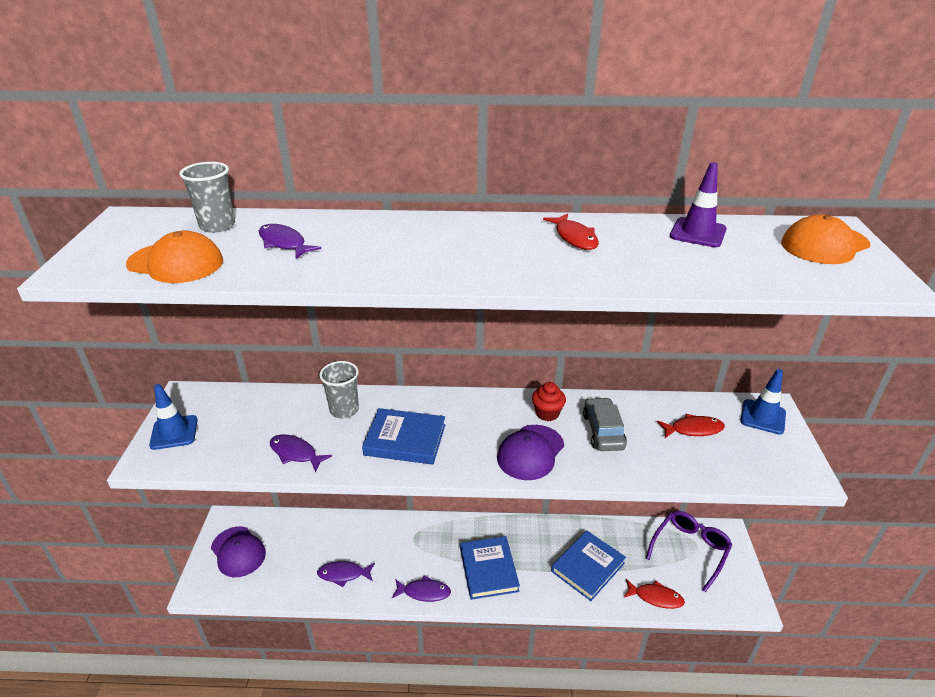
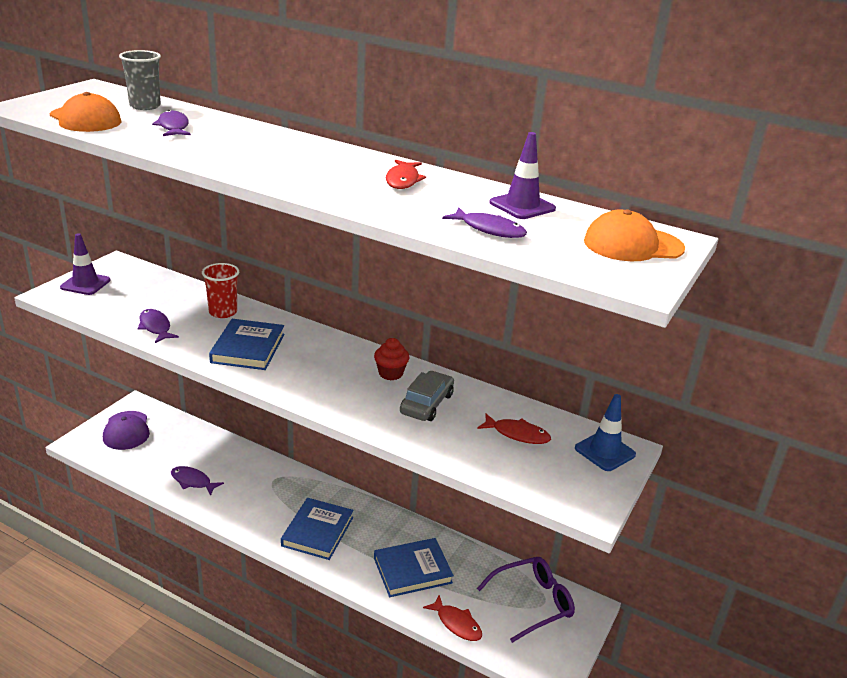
camera: 25 degrees right, 5 degrees down
blue traffic cone [149,384,198,450] -> purple traffic cone [60,233,111,295]
grey cup [319,361,359,418] -> red cup [202,263,239,318]
blue book [362,408,445,465] -> blue book turned 60 degrees clockwise [209,319,285,370]
purple fish [392,575,451,602] -> purple fish moved to [442,207,527,238]
purple cap [497,425,564,480] -> none

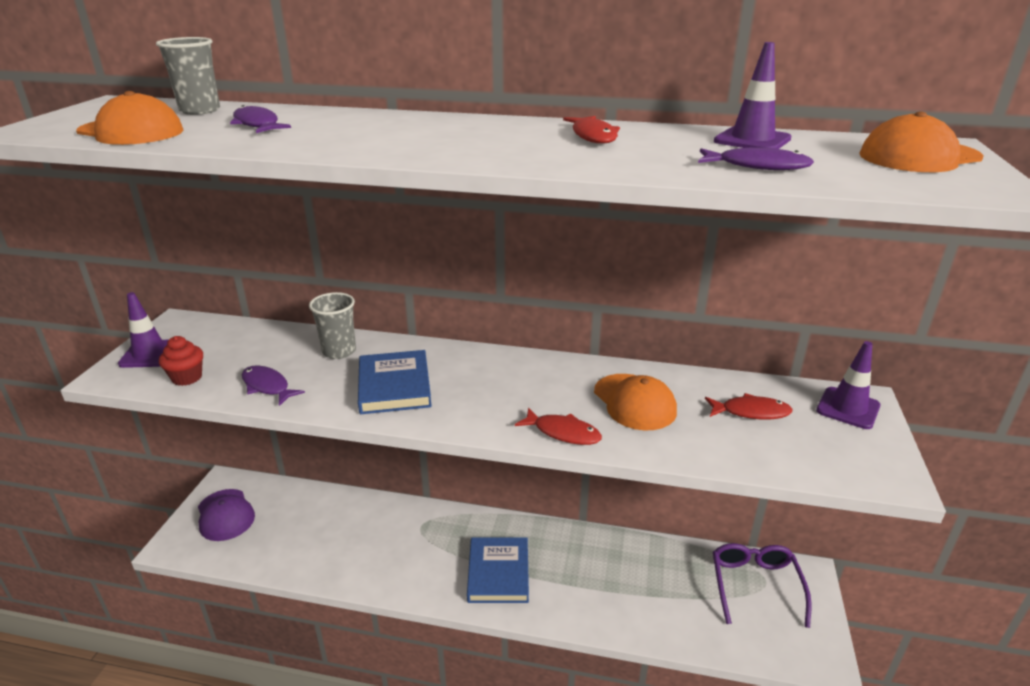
camera: 15 degrees left, 0 degrees up
purple fish [171,466,224,496] -> none
red cup [202,263,239,318] -> grey cup [309,292,356,359]
red cupcake [374,338,410,381] -> red cupcake moved to [159,336,203,386]
blue book [374,538,454,597] -> none
grey car [400,371,454,421] -> orange cap [594,374,677,431]
red fish [423,595,482,641] -> red fish moved to [515,407,602,445]
purple glasses [477,557,575,643] -> purple glasses turned 45 degrees counterclockwise [713,543,812,628]
blue traffic cone [575,394,636,471] -> purple traffic cone [816,341,881,429]

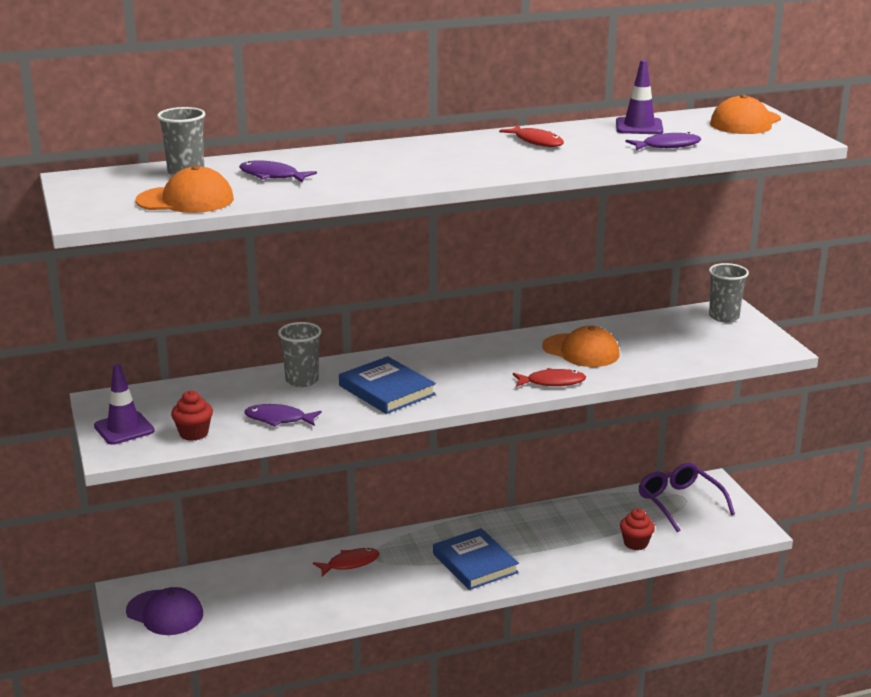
camera: 30 degrees left, 5 degrees down
red fish [705,393,792,419] -> red fish moved to [313,548,380,577]
purple traffic cone [816,341,881,429] -> grey cup [709,263,749,322]
none -> red cupcake [620,508,655,550]

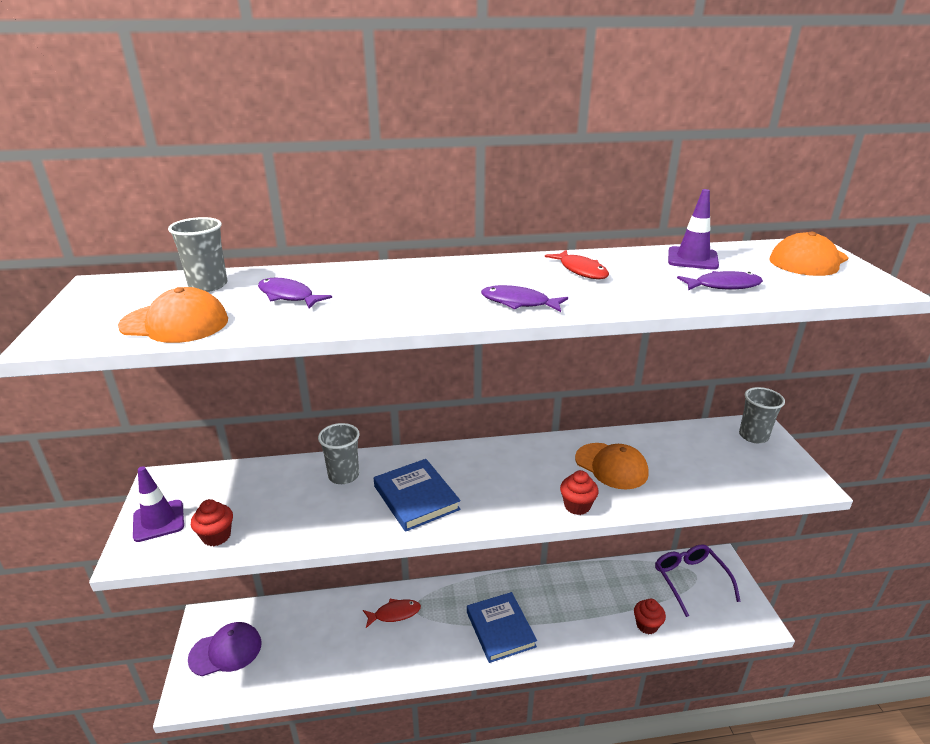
camera: 10 degrees right, 5 degrees up
purple cap [126,587,203,635] -> purple cap turned 60 degrees counterclockwise [188,622,262,676]
purple fish [245,404,322,427] -> purple fish moved to [481,285,568,312]
red fish [513,368,586,387] -> red cupcake [560,470,599,515]

